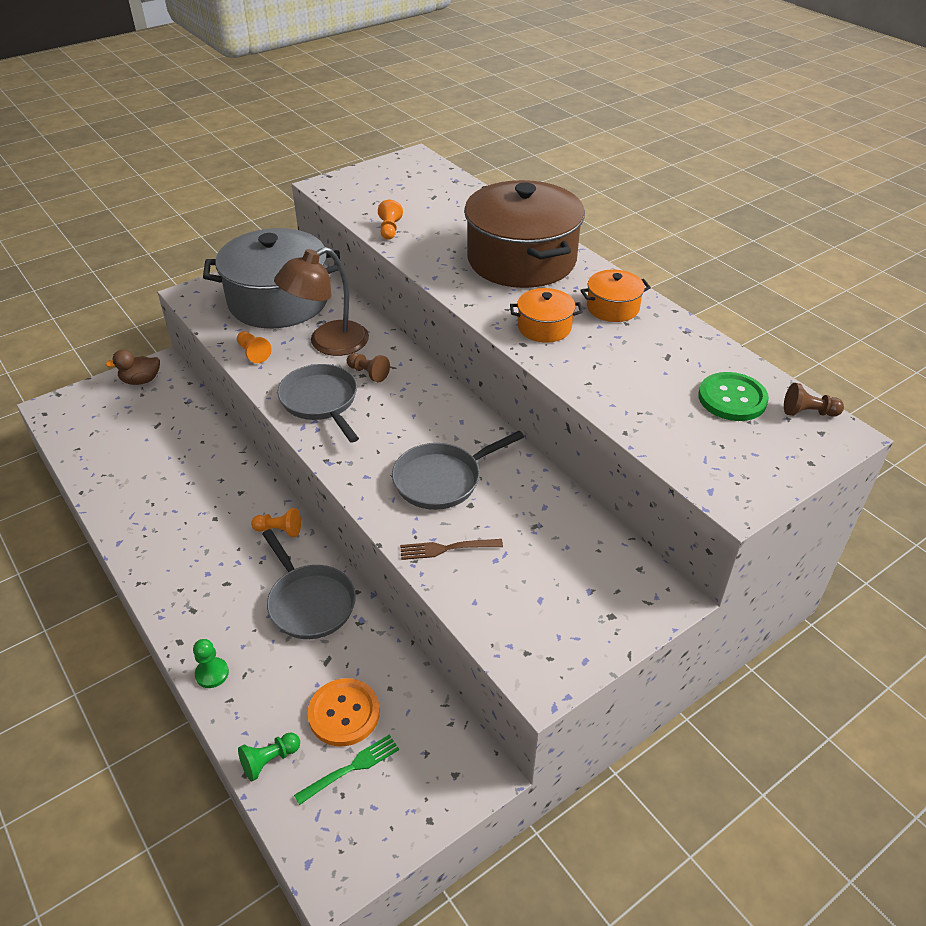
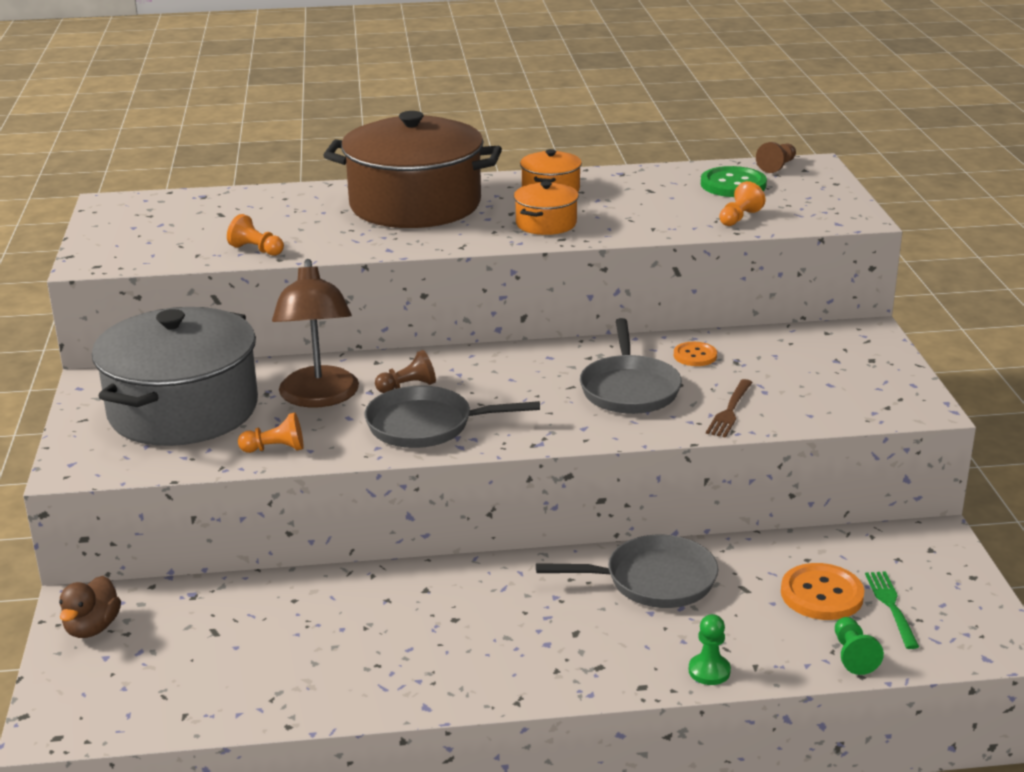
camera: 60 degrees left, 15 degrees down
orange pawn [251,508,301,537] -> orange pawn moved to [719,181,765,226]
none -> orange button [674,342,717,366]

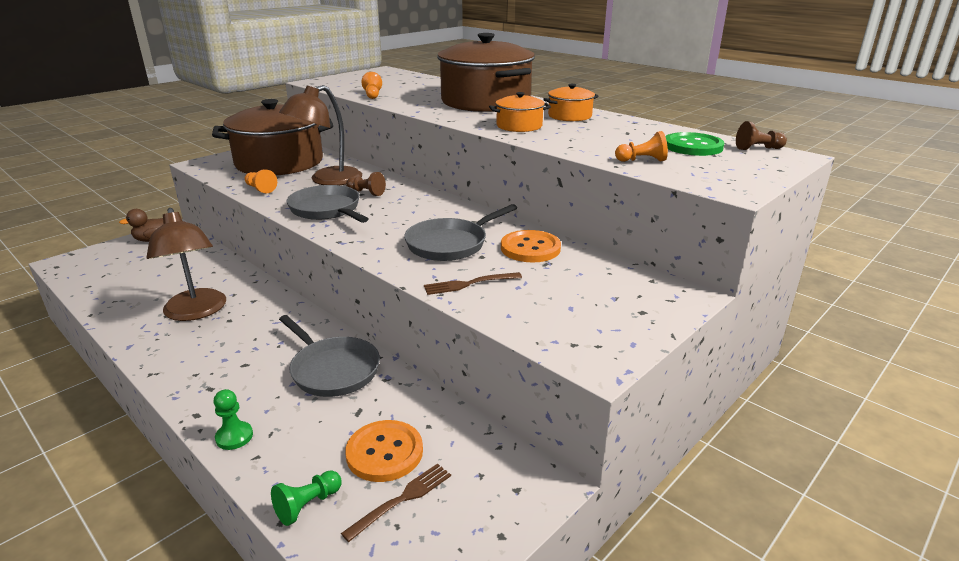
camera: 50 degrees right, 0 degrees up
grey pot [92,307,258,446] -> brown pot [212,99,333,175]
orange button [674,342,717,366] -> orange button [501,230,561,262], size x1.65
green fork [865,571,919,649] -> brown fork [341,463,451,542]
none -> brown lamp [146,208,226,321]

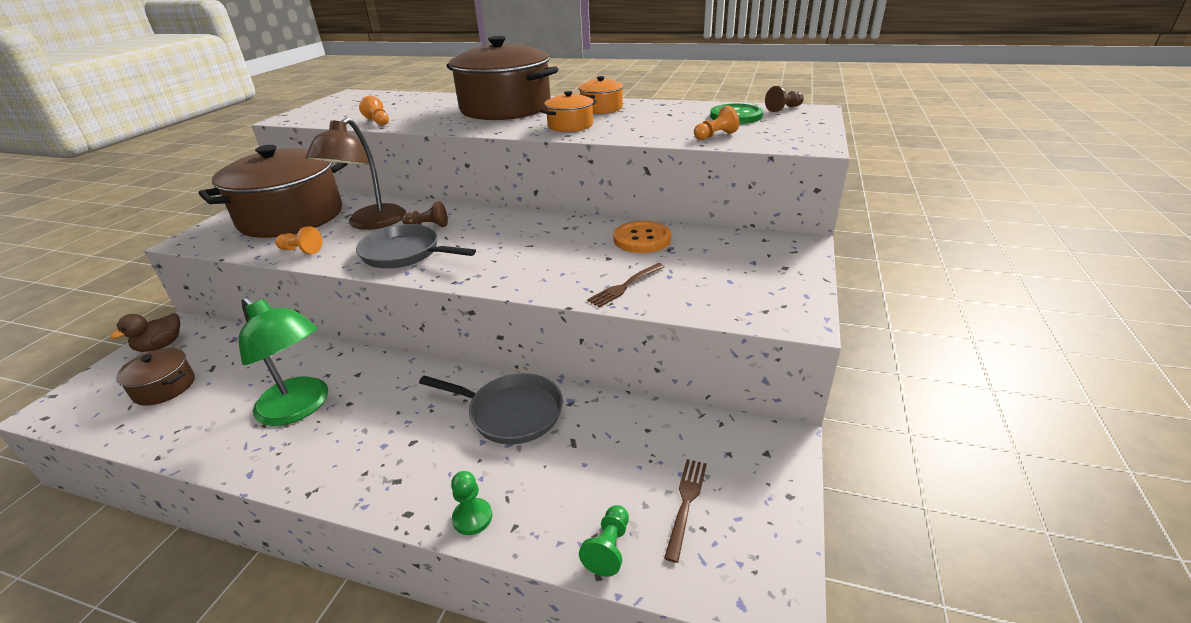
camera: 25 degrees left, 5 degrees up
brown lamp [146,208,226,321] -> green lamp [239,297,328,426]
orange button [345,420,423,482] -> none
grey pan [404,204,517,261] -> none
none -> brown pot [116,348,195,406]

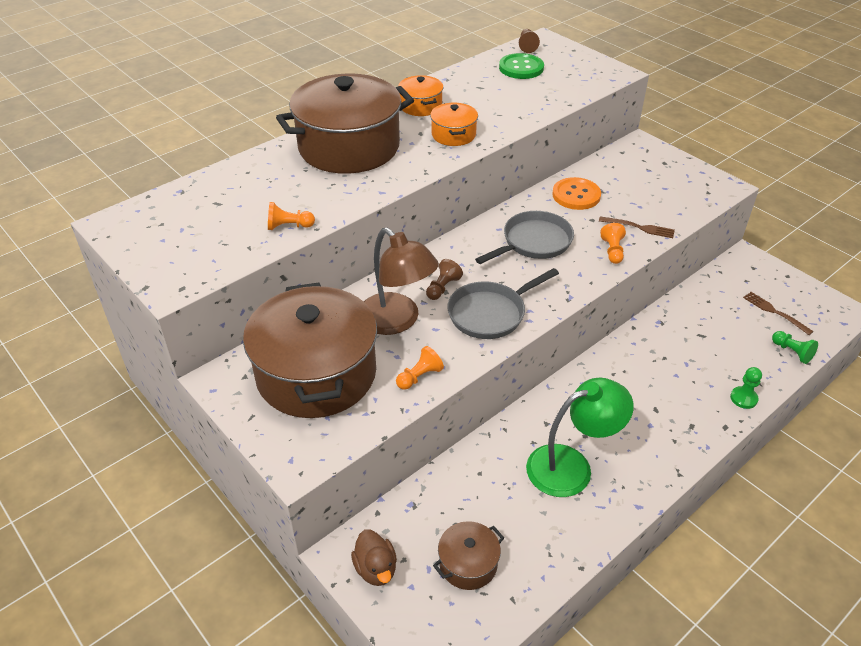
camera: 60 degrees left, 10 degrees up
grey pan [419,373,563,445] -> grey pan moved to [475,211,574,264]
brown fork [587,263,665,308] -> brown fork turned 60 degrees counterclockwise [599,216,675,238]
orange pawn [694,106,739,140] -> orange pawn moved to [600,223,626,264]

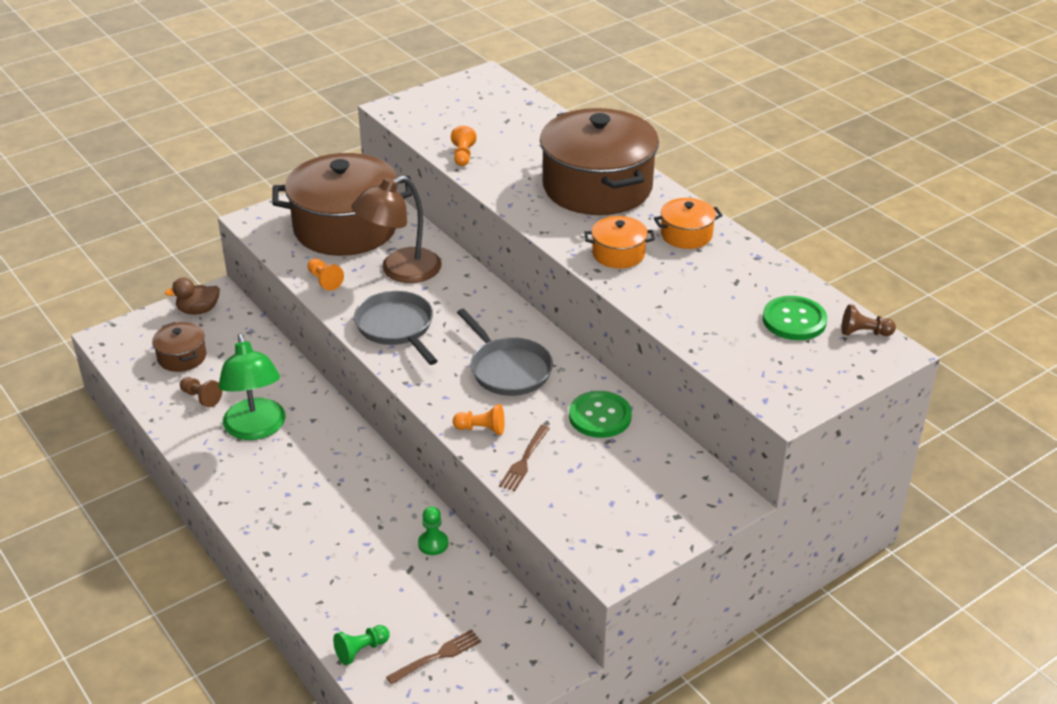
camera: 95 degrees right, 5 degrees down
brown pawn [426,259,463,300] -> brown pawn moved to [180,377,222,407]
orange button [552,177,601,210] -> green button [569,391,632,438]
green pawn [730,367,762,409] -> green pawn moved to [418,506,448,555]

